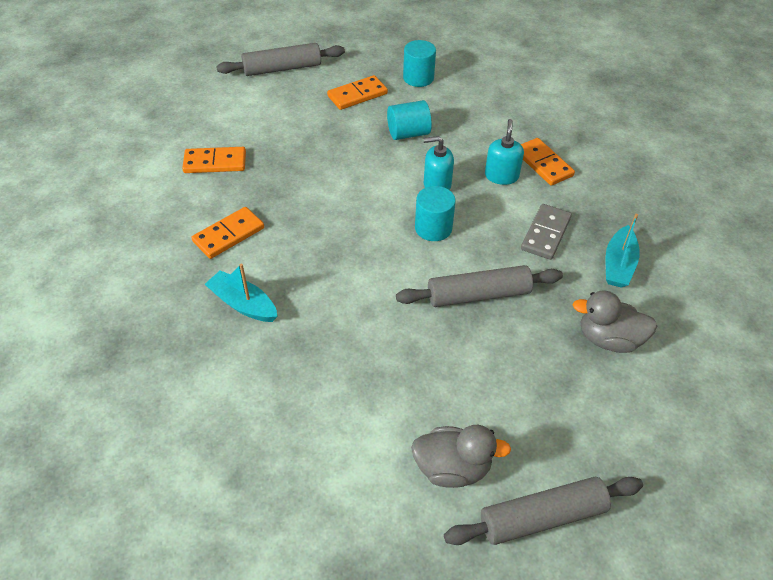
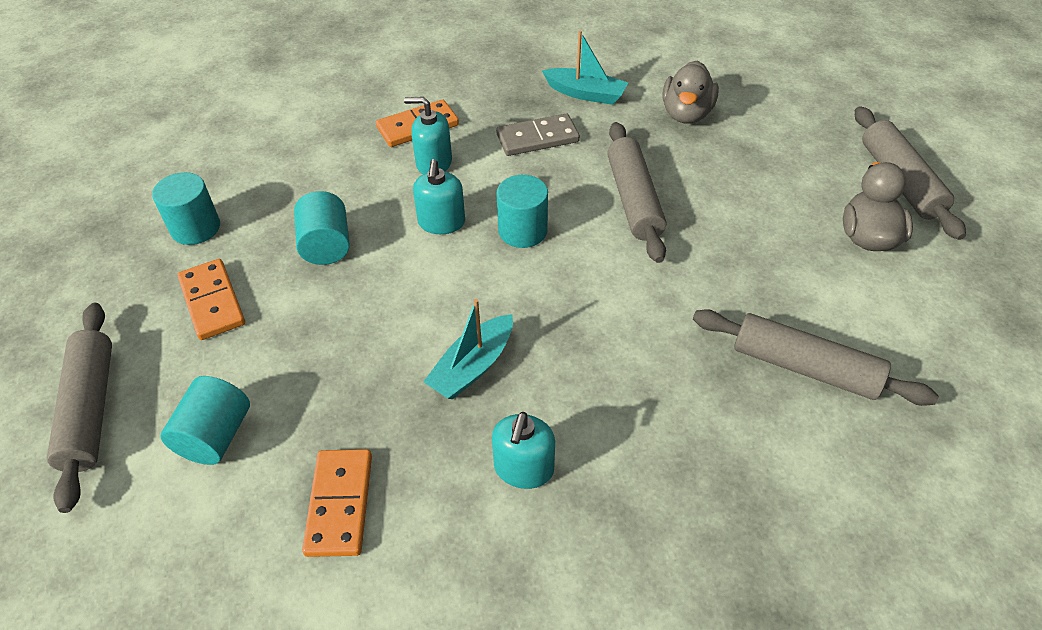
camera: 85 degrees left, 0 degrees up
orange domino [192,207,264,259] -> turquoise soap dispenser [492,412,555,489]
turquoise boat [205,264,278,322] -> turquoise boat moved to [423,299,513,399]
grey domino [521,204,572,260] -> grey domino turned 45 degrees counterclockwise [496,114,580,156]
none -> turquoise cylinder [160,376,250,465]
none -> grey rolling pin [693,309,938,406]

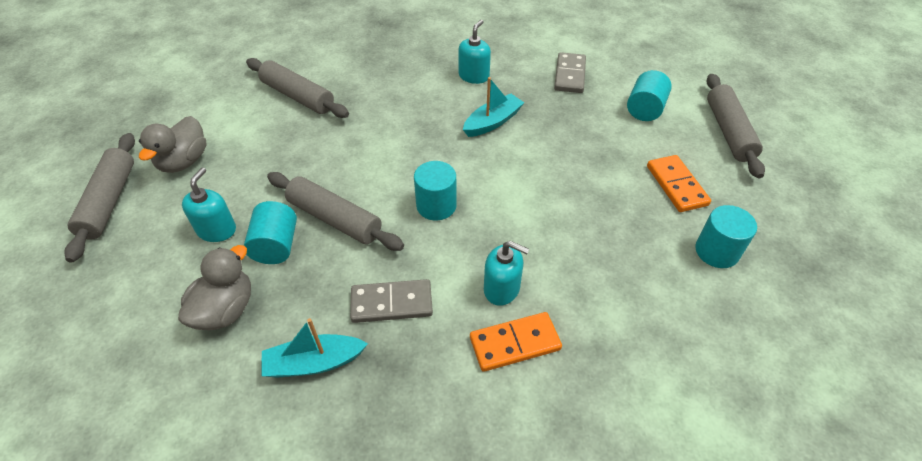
camera: 170 degrees left, 0 degrees up
turquoise cylinder [294,191,350,265] -> turquoise cylinder moved to [244,201,297,264]
orange domino [302,449,372,557] -> grey domino [554,52,586,93]
turquoise soap dispenser [413,159,465,234] -> turquoise soap dispenser moved to [182,167,236,242]
turquoise boat [542,31,628,105] -> turquoise boat turned 45 degrees counterclockwise [262,318,368,378]
grey rolling pin [607,122,666,263] -> grey rolling pin turned 60 degrees counterclockwise [267,172,404,251]

